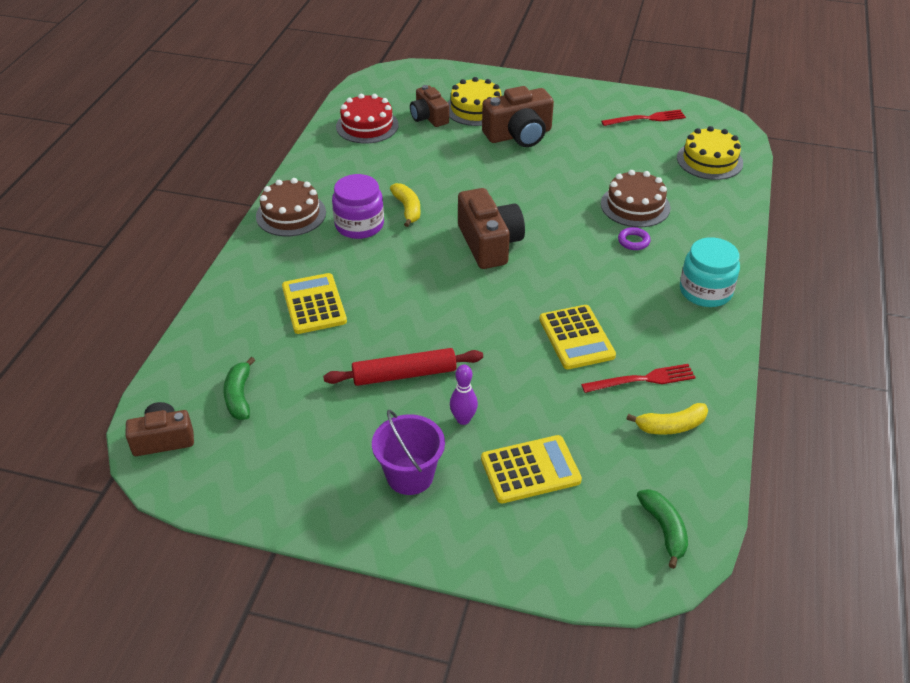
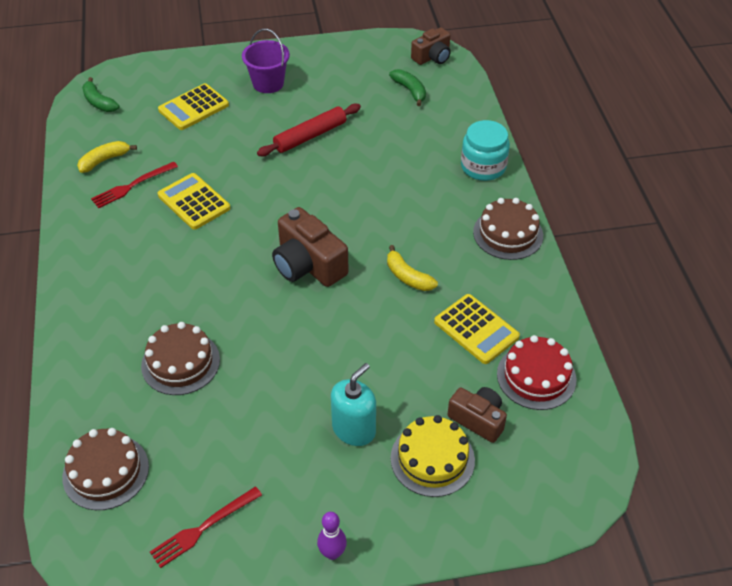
camera: 155 degrees right, 5 degrees up
yellow calculator [282,273,347,334] -> yellow calculator moved to [434,294,520,364]
purple jar [332,174,384,239] -> none
purple bowling pin [450,364,478,425] -> purple bowling pin moved to [317,512,347,560]
brown camera [482,86,554,147] -> turquoise soap dispenser [331,363,376,446]
purple ring [618,227,651,250] -> none
yellow cake [677,126,743,180] -> brown cake [62,428,149,510]
turquoise jar [680,237,740,307] -> turquoise jar moved to [461,120,510,181]

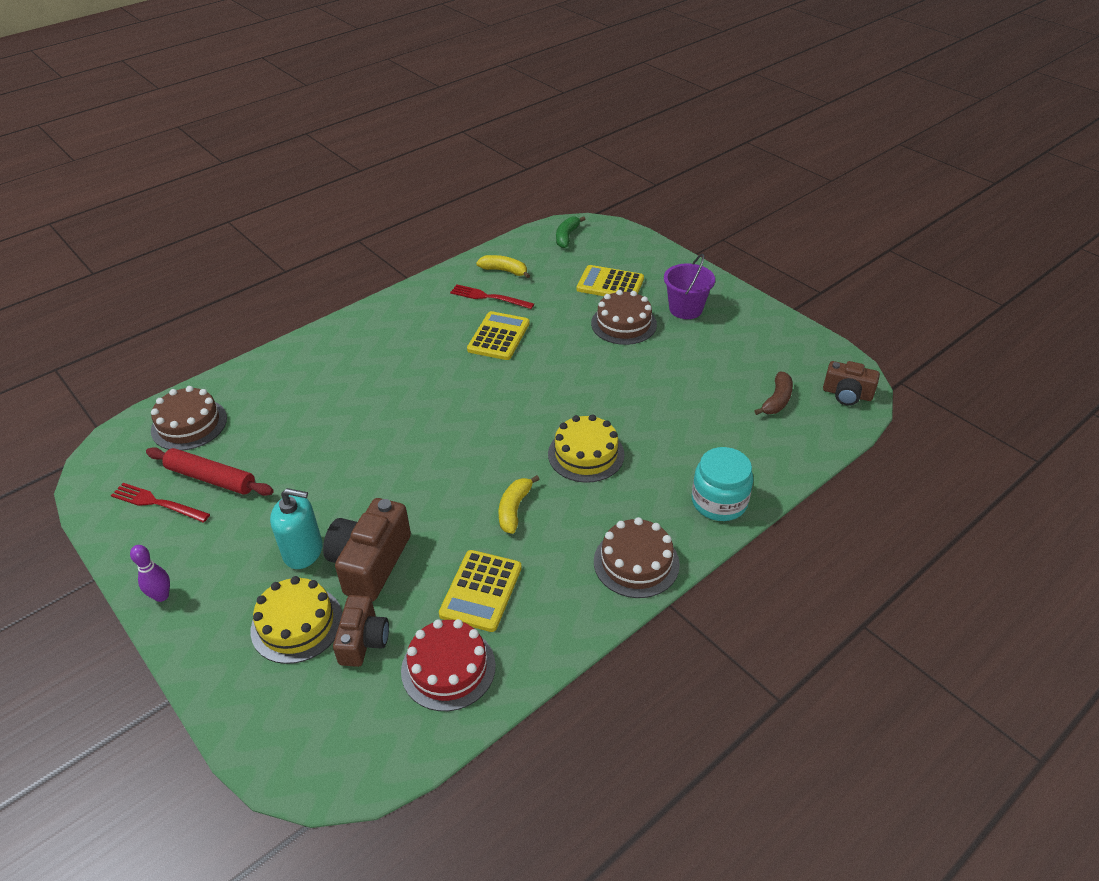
camera: 60 degrees right, 5 degrees down
brown cake [141,322,220,395] -> brown cake moved to [591,290,657,345]
red rolling pin [257,104,361,156] -> red rolling pin moved to [146,447,274,496]
brown camera [272,207,349,287] -> brown camera moved to [323,498,411,602]
green banana [389,69,426,106] -> brown banana [755,372,793,415]
none -> yellow cake [548,414,625,483]

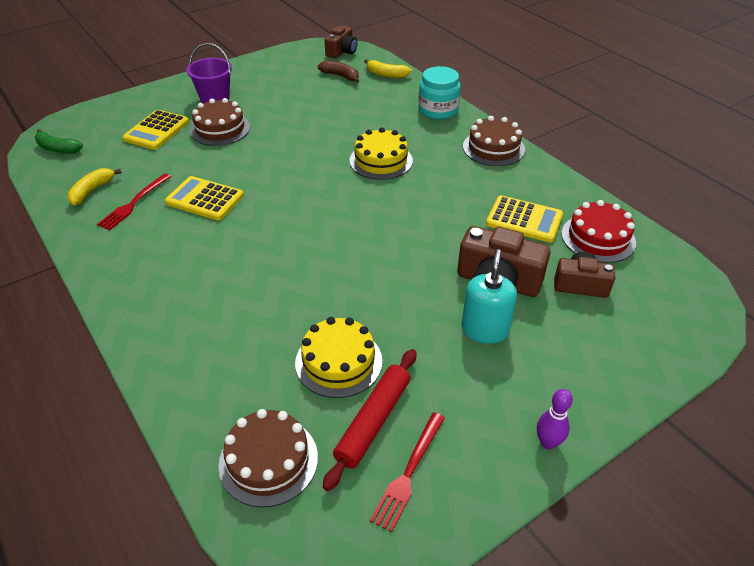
camera: 85 degrees left, 0 degrees up
yellow cake [251,576,342,664] -> yellow cake moved to [295,317,382,398]
yellow banana [499,475,540,534] -> yellow banana moved to [364,59,412,78]

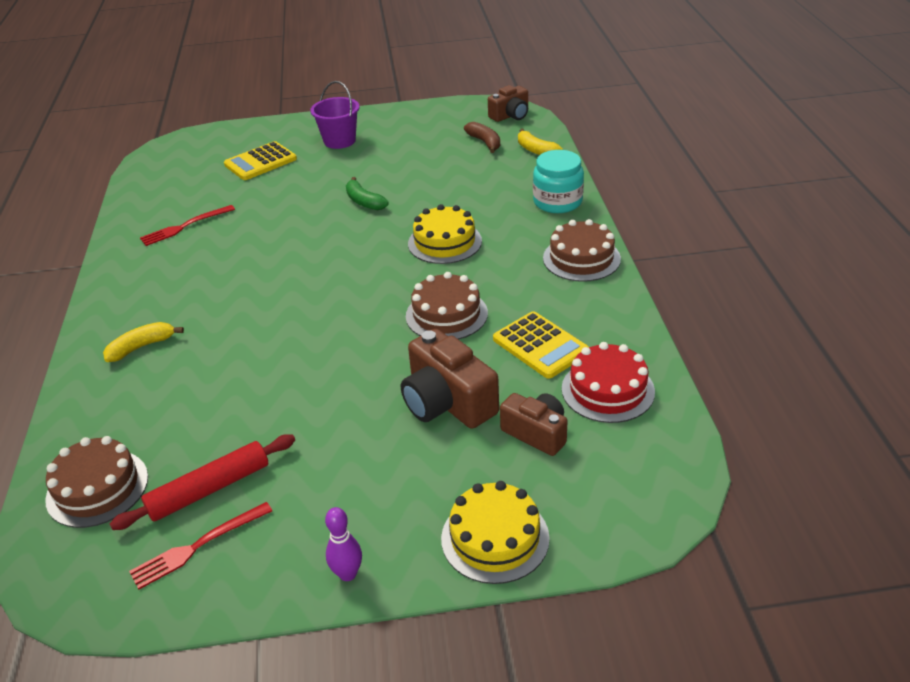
camera: 30 degrees right, 5 degrees down
green banana [35,129,83,153] -> green banana moved to [346,177,388,210]
yellow banana [67,168,122,205] -> yellow banana moved to [103,322,184,362]
yellow calculator [165,176,244,220] -> none
brown cake [190,98,250,146] -> brown cake moved to [406,272,488,340]
yellow cake [295,317,382,398] -> yellow cake moved to [441,481,550,584]
turquoise soap dispenser [462,249,517,344] -> none

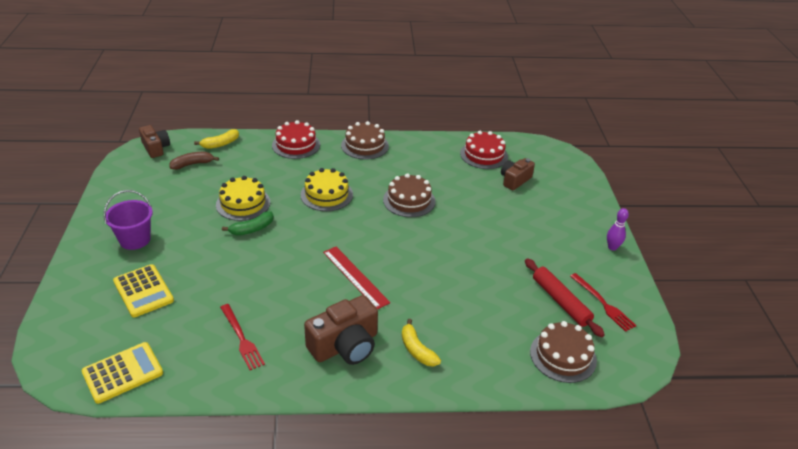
camera: 90 degrees left, 0 degrees up
brown camera [401,329,499,429] -> brown camera moved to [304,295,378,365]
yellow cake [441,481,550,584] -> yellow cake moved to [216,176,270,221]
yellow calculator [493,311,589,379] -> yellow calculator moved to [82,342,163,404]
turquoise jar [533,150,584,213] -> red cake [272,120,320,159]
none -> red ruler [323,247,390,310]

